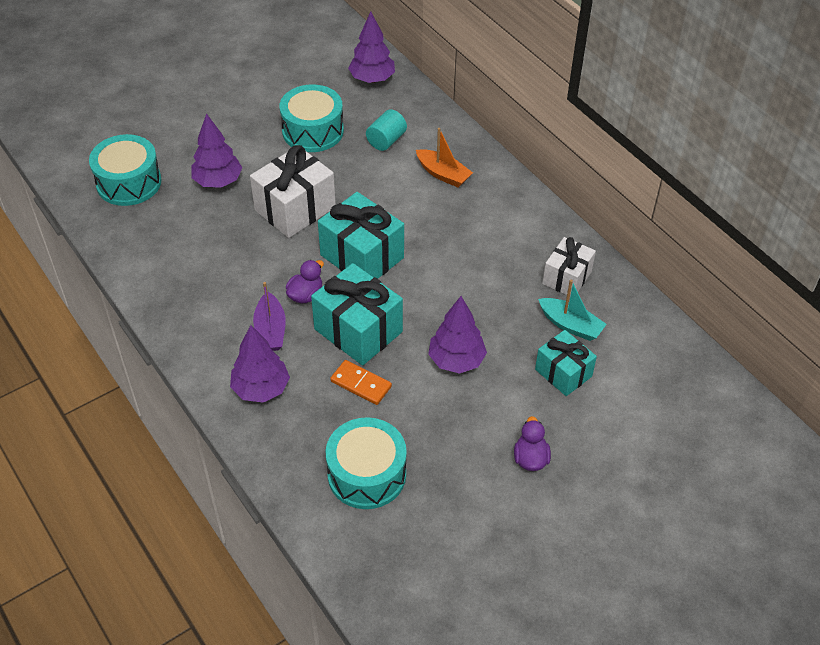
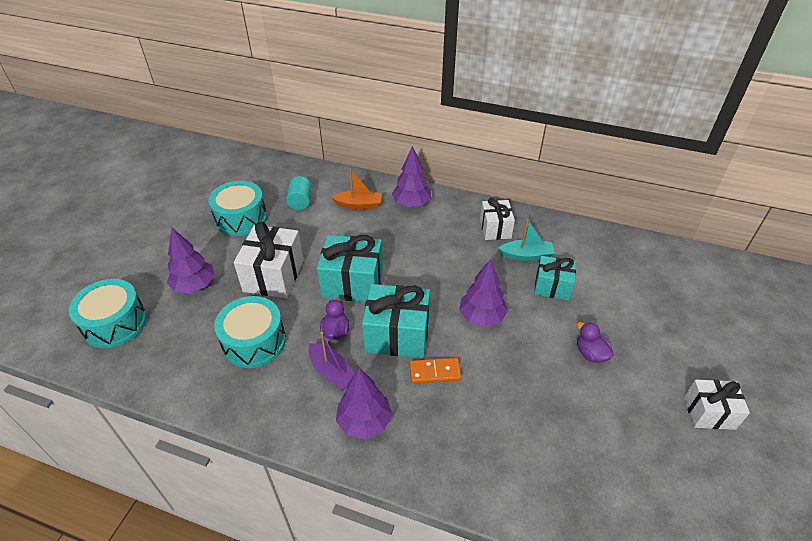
camera: 35 degrees left, 5 degrees down
turquoise drum [326,417,407,509] -> turquoise drum moved to [214,296,286,368]
purple tree [348,11,395,83] -> purple tree moved to [392,146,431,207]
none -> white gift [684,380,750,430]

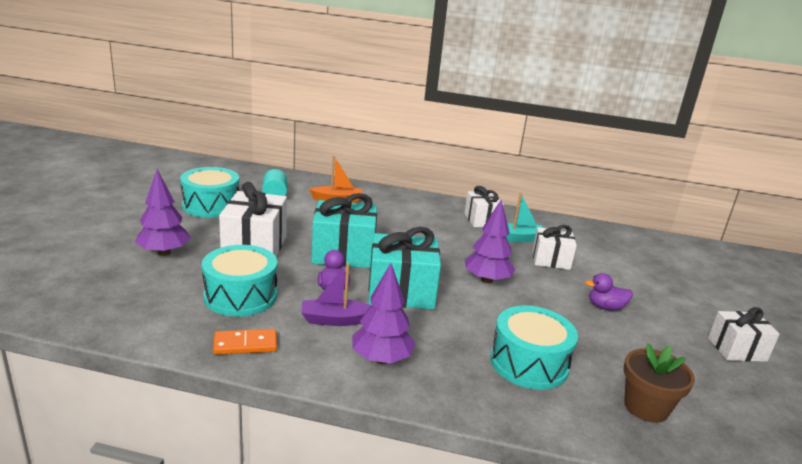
camera: 10 degrees left, 20 degrees down
turquoise drum [69,279,147,348] -> turquoise drum moved to [490,305,578,390]
purple boat [308,332,355,391] -> purple boat turned 135 degrees clockwise [301,263,371,326]
purple tree [392,146,431,207] -> none
orange domino [410,358,461,384] -> orange domino moved to [213,329,277,355]
turquoise gift [534,256,576,301] -> white gift [532,225,577,270]
purple duck [577,322,614,363] -> purple duck turned 45 degrees counterclockwise [585,273,633,311]
none -> brown flower pot [624,343,695,423]

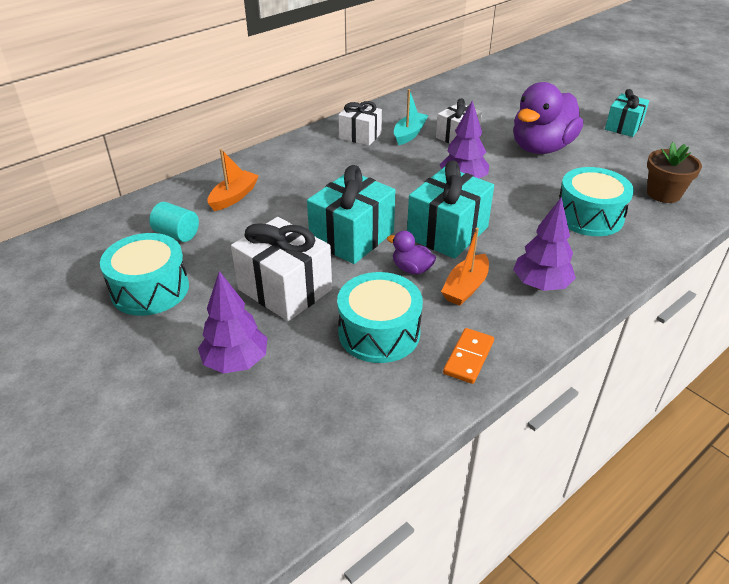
camera: 50 degrees left, 15 degrees up
purple boat [301,263,371,326] -> orange boat [441,228,489,306]
purple duck [585,273,633,311] -> purple duck [513,82,583,154], size x2.29
white gift [708,307,780,362] -> turquoise gift [605,89,649,137]

